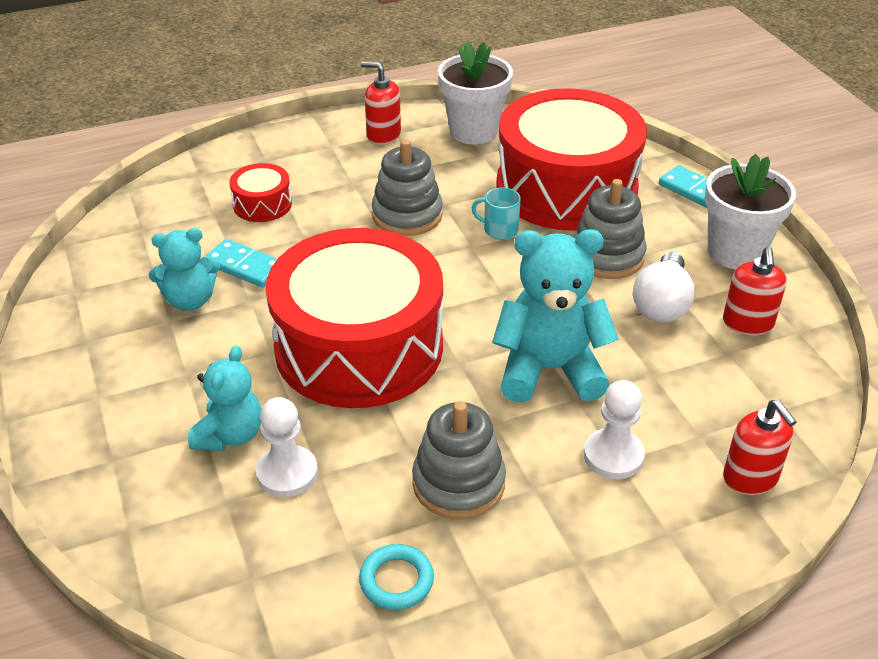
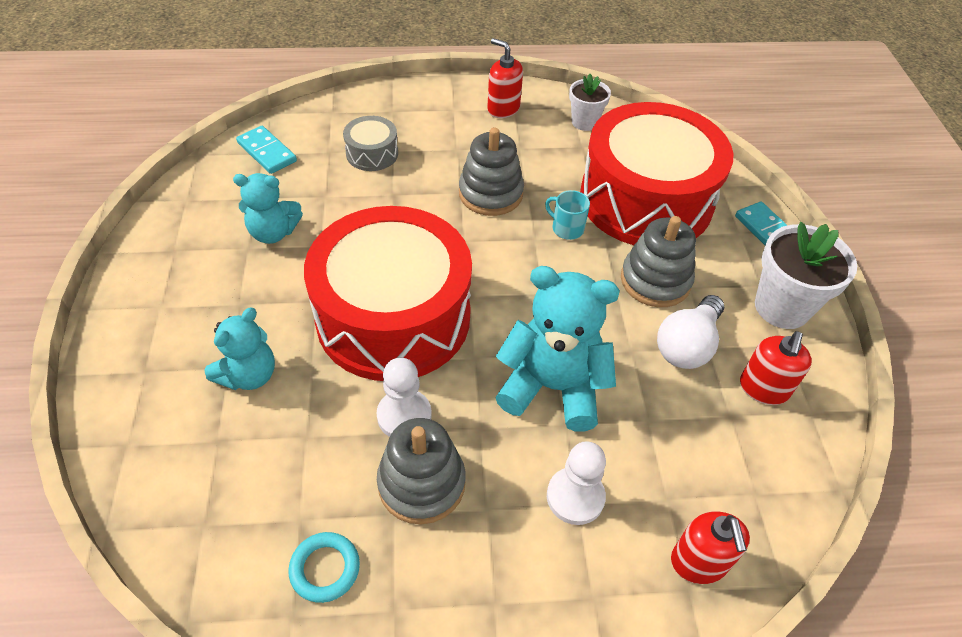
camera: 15 degrees right, 10 degrees up
turquoise domino [204,239,277,288] -> turquoise domino moved to [236,126,297,174]
red drum [229,163,292,222] -> grey drum [343,116,398,171]
white pawn [256,397,318,497] -> white pawn moved to [377,358,432,437]
white flower pot [438,41,513,145] -> white flower pot [569,74,611,131], size x0.60

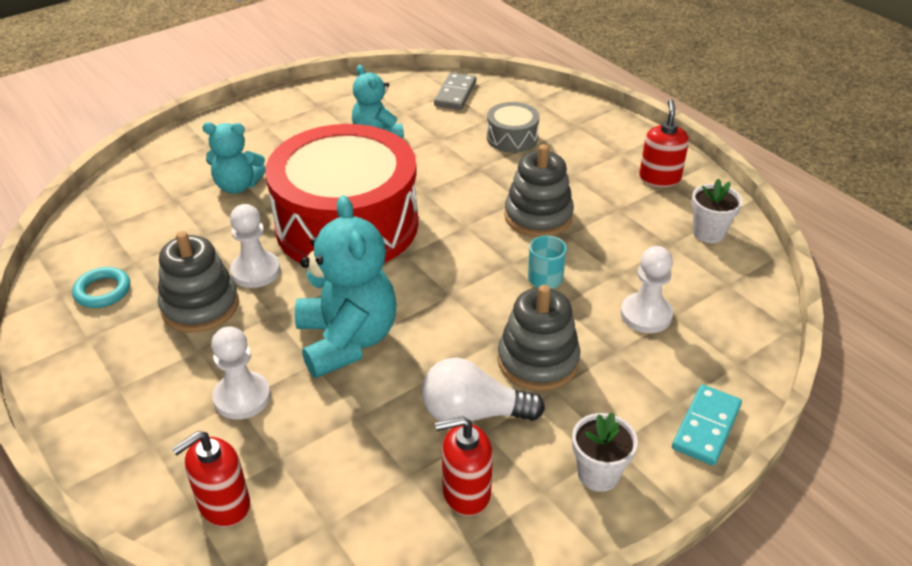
camera: 60 degrees right, 10 degrees down
turquoise domino [236,126,297,174] -> grey domino [434,73,476,110]
red drum [580,102,733,245] -> white pawn [620,246,673,333]
white flower pot [755,222,857,329] -> white flower pot [572,412,638,492], size x0.60

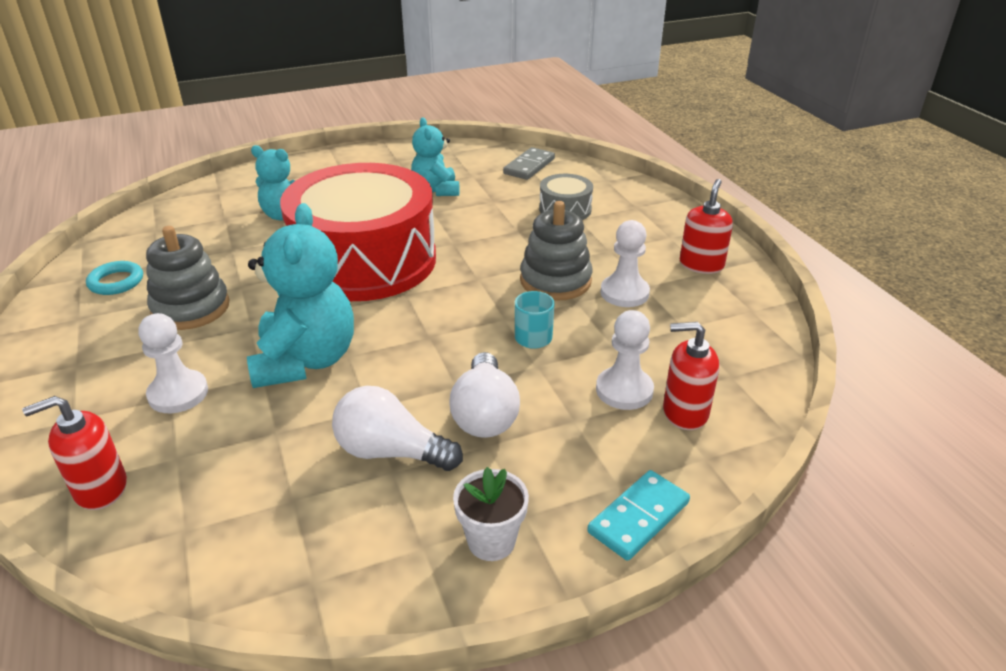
camera: 15 degrees right, 5 degrees down
white pawn [230,204,280,288] -> white pawn moved to [600,220,650,307]
red soap dispenser [435,416,493,516] -> red soap dispenser moved to [663,322,719,430]
grey stacking toy [497,285,581,391] -> white light bulb [450,352,520,438]
white flower pot [691,178,743,243] -> none

